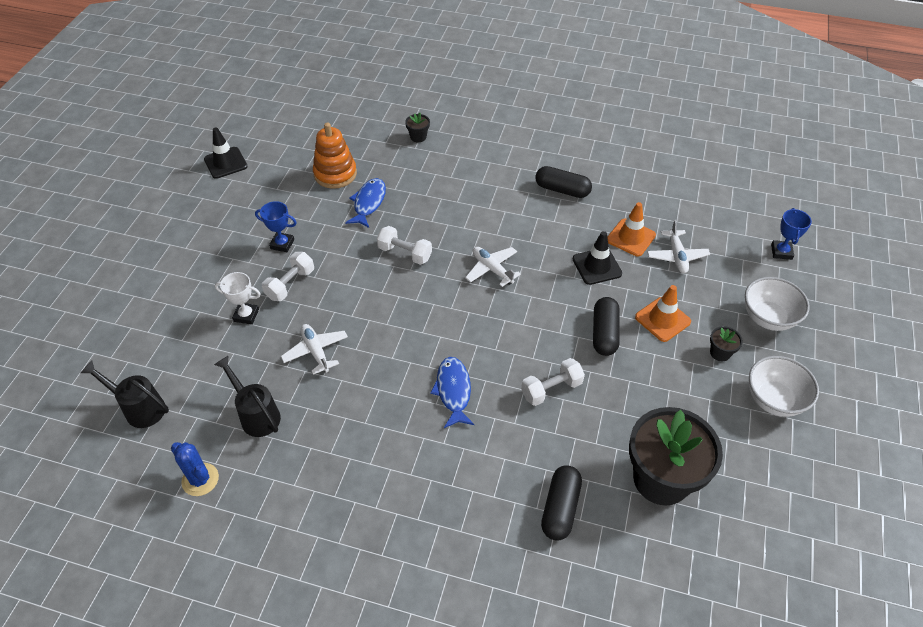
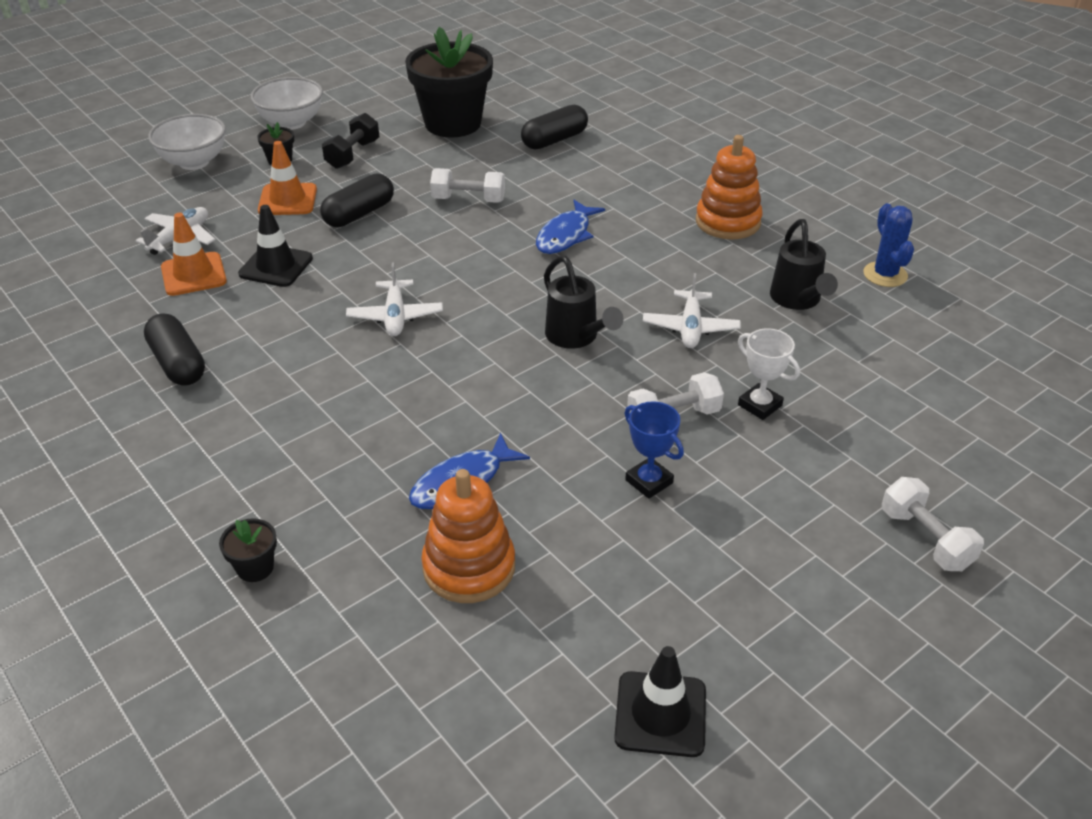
camera: 145 degrees left, 10 degrees down
black watering can [81,361,169,428] -> black watering can moved to [544,256,623,349]
white dumbbell [377,226,432,265] -> white dumbbell moved to [882,477,984,571]
blue trophy [771,208,812,260] -> none
none -> black dumbbell [322,113,379,169]
none -> orange stacking toy [696,135,763,240]

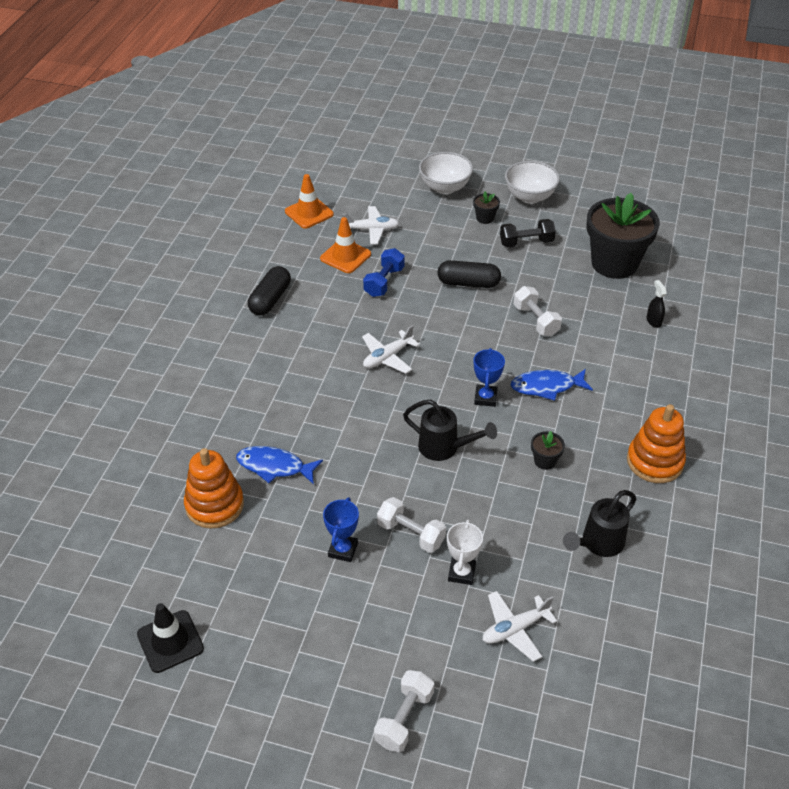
camera: 55 degrees right, 5 degrees up
black flower pot [219,518,277,582] -> black flower pot moved to [531,431,565,470]
black traffic cone [238,205,313,287] -> blue dumbbell [363,248,405,297]
orange traffic cone [258,141,317,215] -> orange traffic cone moved to [285,174,334,229]
black capsule [521,105,588,149] -> black spray bottle [647,280,667,328]
black watering can [544,256,623,349] -> black watering can turned 90 degrees counterclockwise [403,399,497,461]
white plane [643,273,741,348] -> white plane moved to [483,591,557,662]
blue cactus [864,203,914,287] -> none
none -> blue trophy [474,348,505,407]

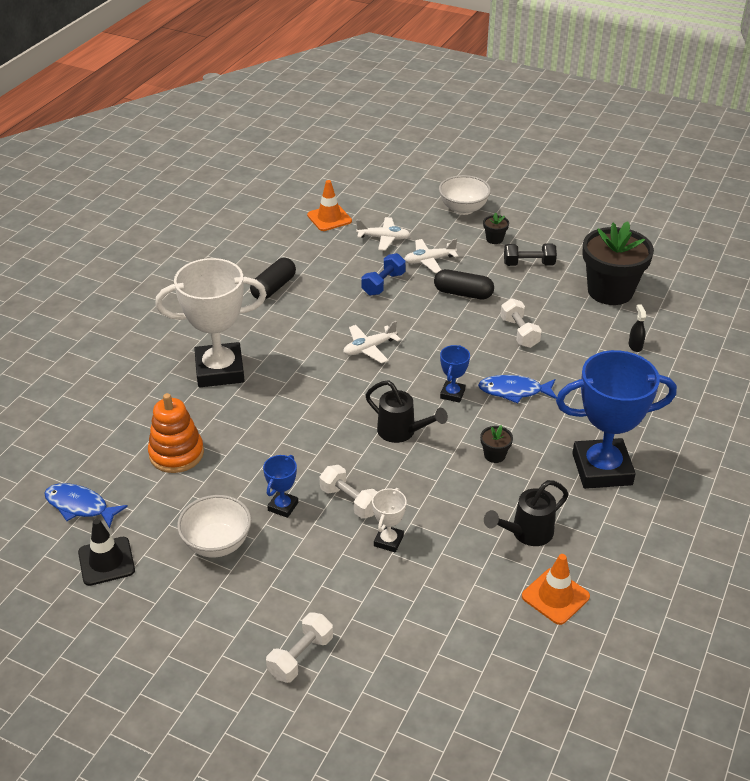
camera: 10 degrees right, 5 degrees down
blue fish [236,446,323,485] -> blue fish moved to [44,483,128,528]
orange traffic cone [320,217,371,273] -> orange traffic cone moved to [522,554,590,625]
white plane [483,591,557,662] -> white plane moved to [404,239,458,273]
white bowl [505,161,560,204] -> white bowl moved to [177,495,251,557]
orange stacking toy [627,404,686,483] -> blue trophy [556,350,677,489]
none -> white trophy [155,258,267,387]

